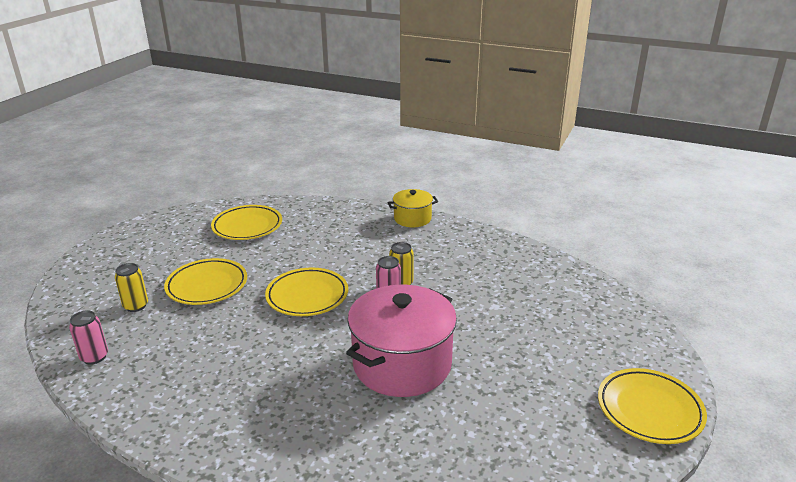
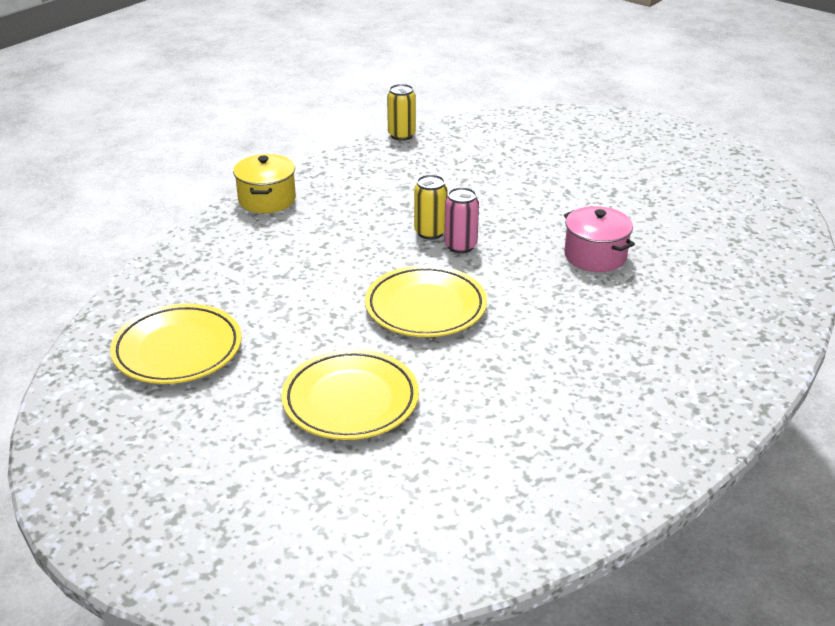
camera: 75 degrees left, 5 degrees up
pink can [69,310,108,365] -> none
yellow can [115,263,148,312] -> yellow can moved to [387,84,416,141]
pink pot [346,285,457,397] -> pink pot [564,206,635,272], size x0.53
yellow plate [598,368,707,444] -> none

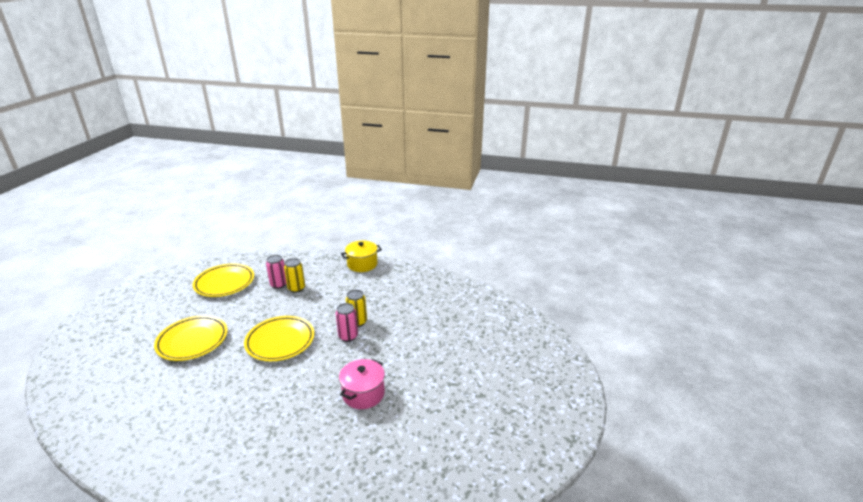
camera: 65 degrees right, 5 degrees down
yellow can [387,84,416,141] -> yellow can moved to [284,258,305,293]
none -> pink can [266,255,287,289]

